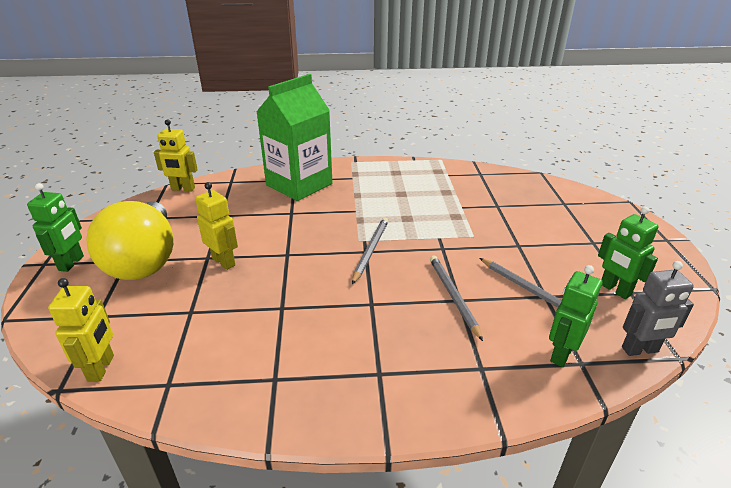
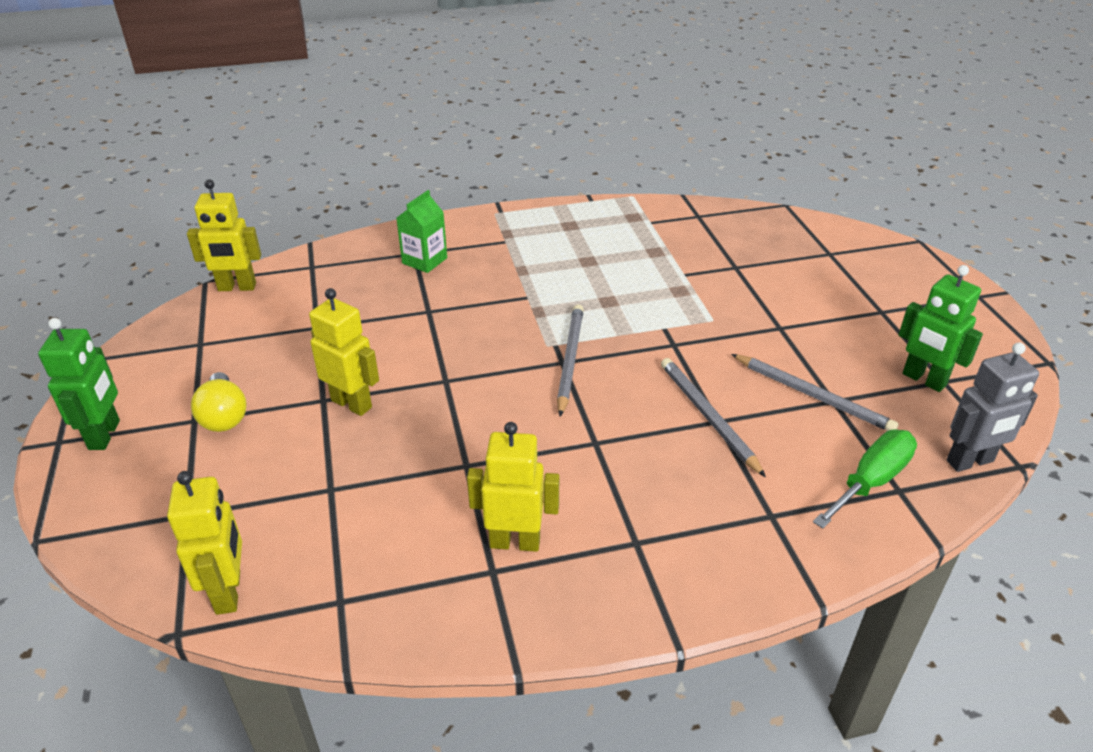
camera: 10 degrees left, 5 degrees up
yellow light bulb [87,201,173,280] -> yellow light bulb [191,372,246,432], size x0.44
green carton [256,74,332,201] -> green carton [396,190,447,273], size x0.43
green robot [549,265,602,367] -> green screwdriver [813,429,917,529]
none -> yellow robot [467,422,559,552]

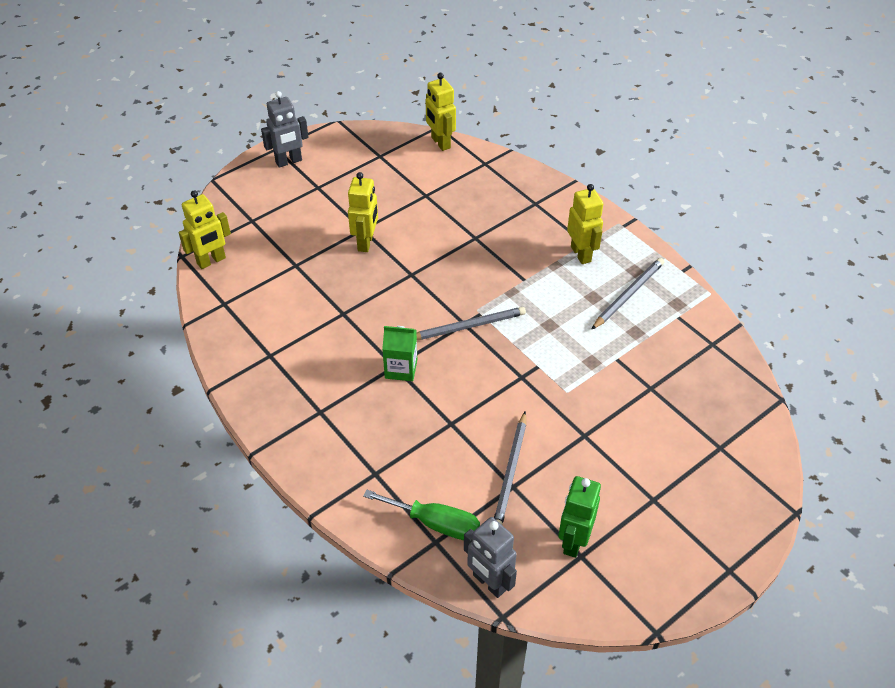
camera: 65 degrees right, 10 degrees up
green robot [38,318,120,450] -> grey robot [261,91,309,168]
yellow light bulb [191,372,246,432] -> none
green carton [396,190,447,273] -> green carton moved to [382,326,417,381]
yellow robot [467,422,559,552] -> yellow robot moved to [567,184,603,264]
grey pencil [661,358,766,477] -> grey pencil moved to [591,258,664,330]

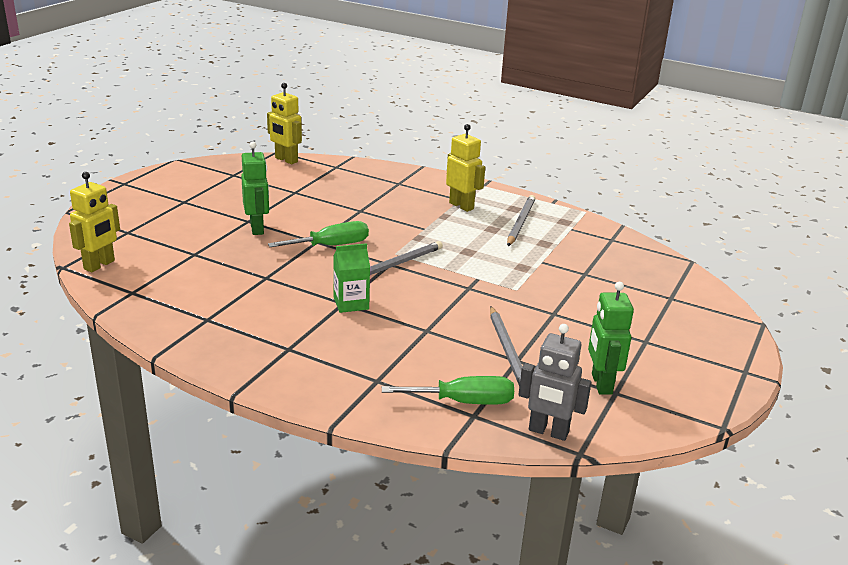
camera: 25 degrees left, 20 degrees down
grey robot [261,91,309,168] -> none
yellow robot [348,172,378,252] -> green robot [241,141,269,235]
none -> green screwdriver [268,221,369,247]

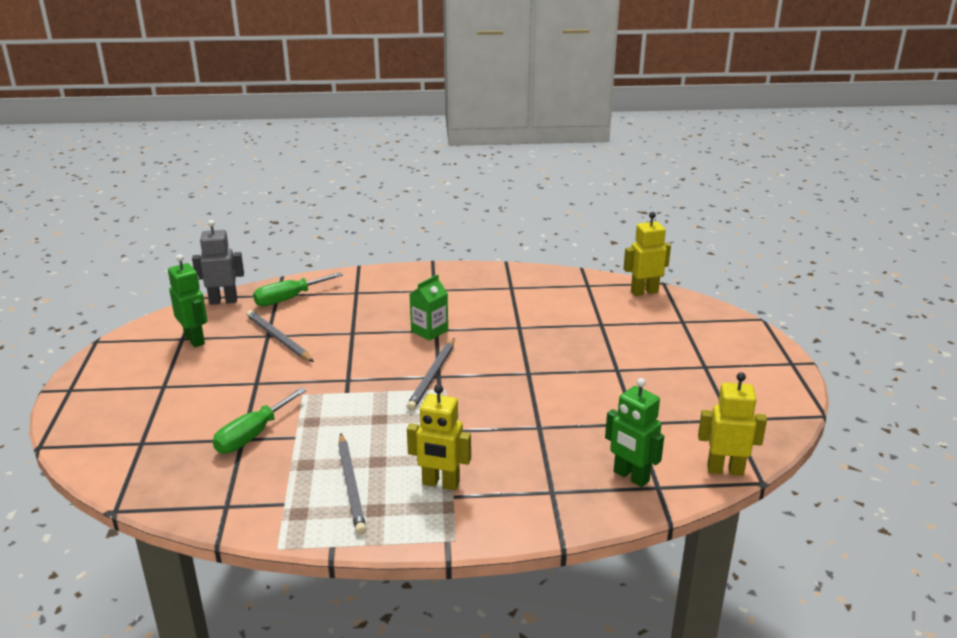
camera: 150 degrees right, 0 degrees up
yellow robot [69,172,120,272] -> yellow robot turned 75 degrees clockwise [624,212,671,296]
green robot [241,141,269,235] -> green robot moved to [605,378,664,487]
green screwdriver [268,221,369,247] -> green screwdriver moved to [213,388,306,454]

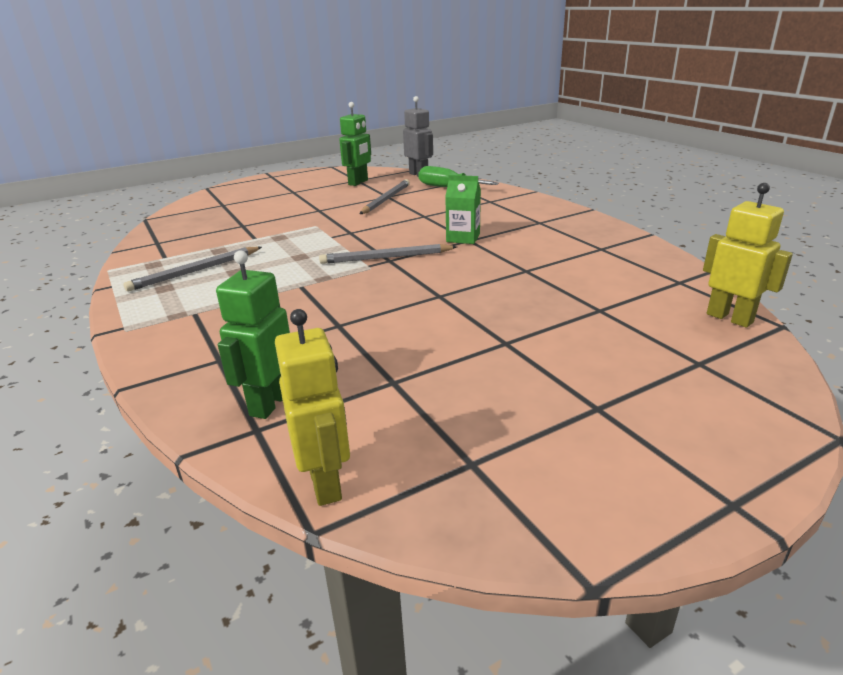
camera: 65 degrees right, 0 degrees up
green screwdriver [213,388,306,454] -> none
yellow robot [407,384,471,490] -> none

